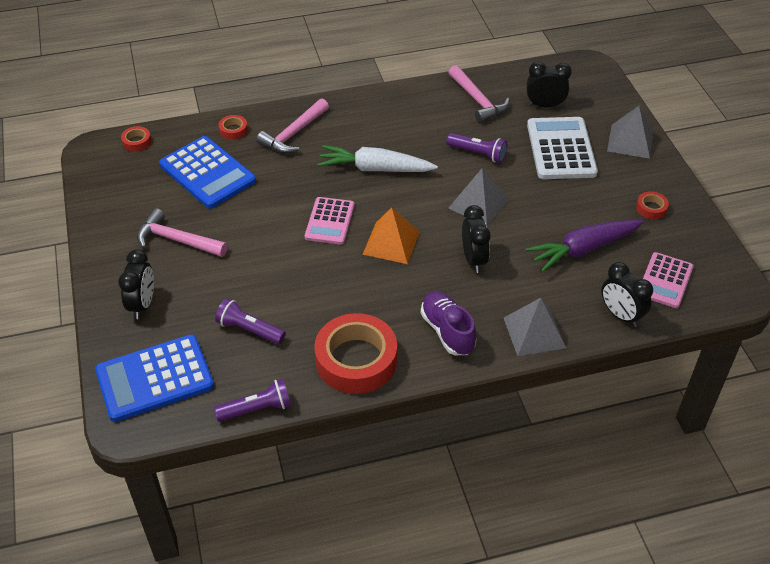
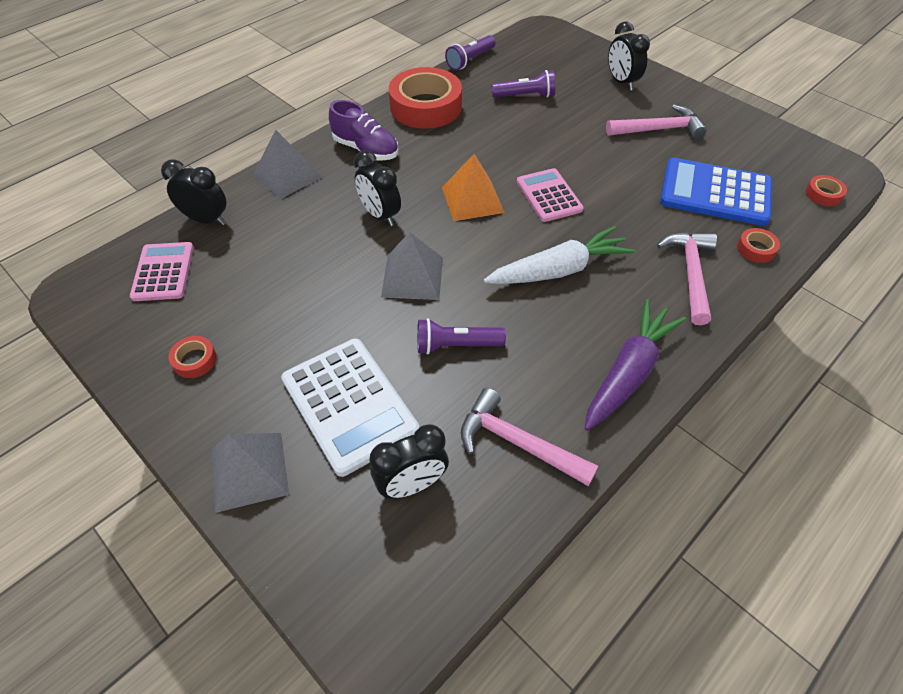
camera: 150 degrees right, 5 degrees up
blue calculator [95,334,214,422] -> none
purple carrot [526,220,644,272] -> purple carrot moved to [585,299,686,431]

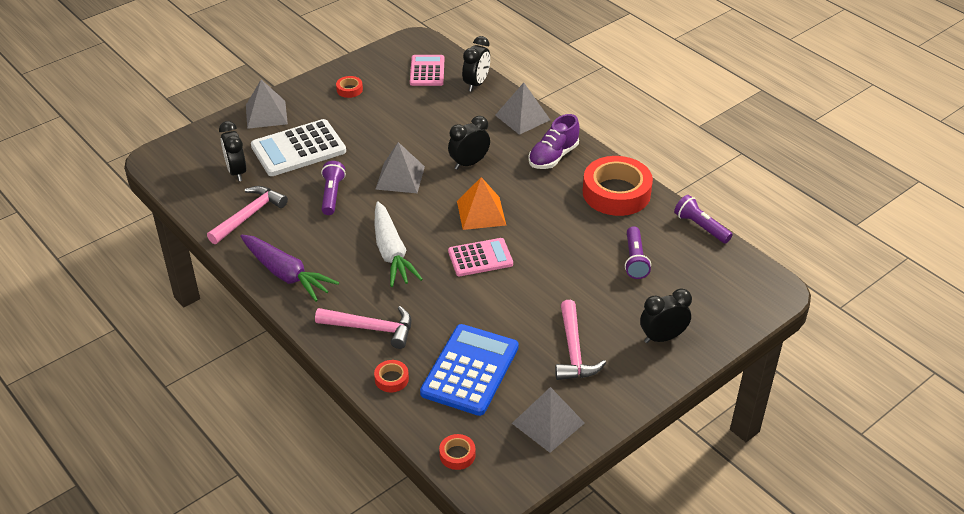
camera: 95 degrees right, 10 degrees down
pink calculator [130,242,194,301] -> pink calculator turned 90 degrees counterclockwise [410,55,444,86]
none -> grey pyramid [512,387,585,453]

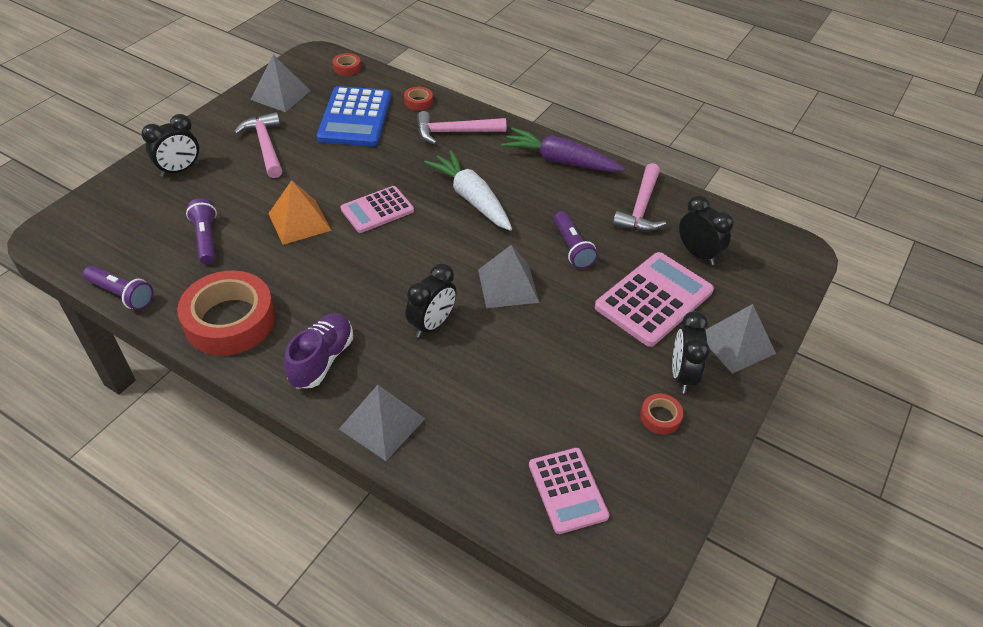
camera: 160 degrees right, 5 degrees up
white calculator [251,119,346,176] -> pink calculator [595,252,714,347]
orange pyramid [457,177,506,230] -> orange pyramid moved to [268,180,332,245]
black clock [462,36,490,92] -> black clock moved to [672,311,710,393]

